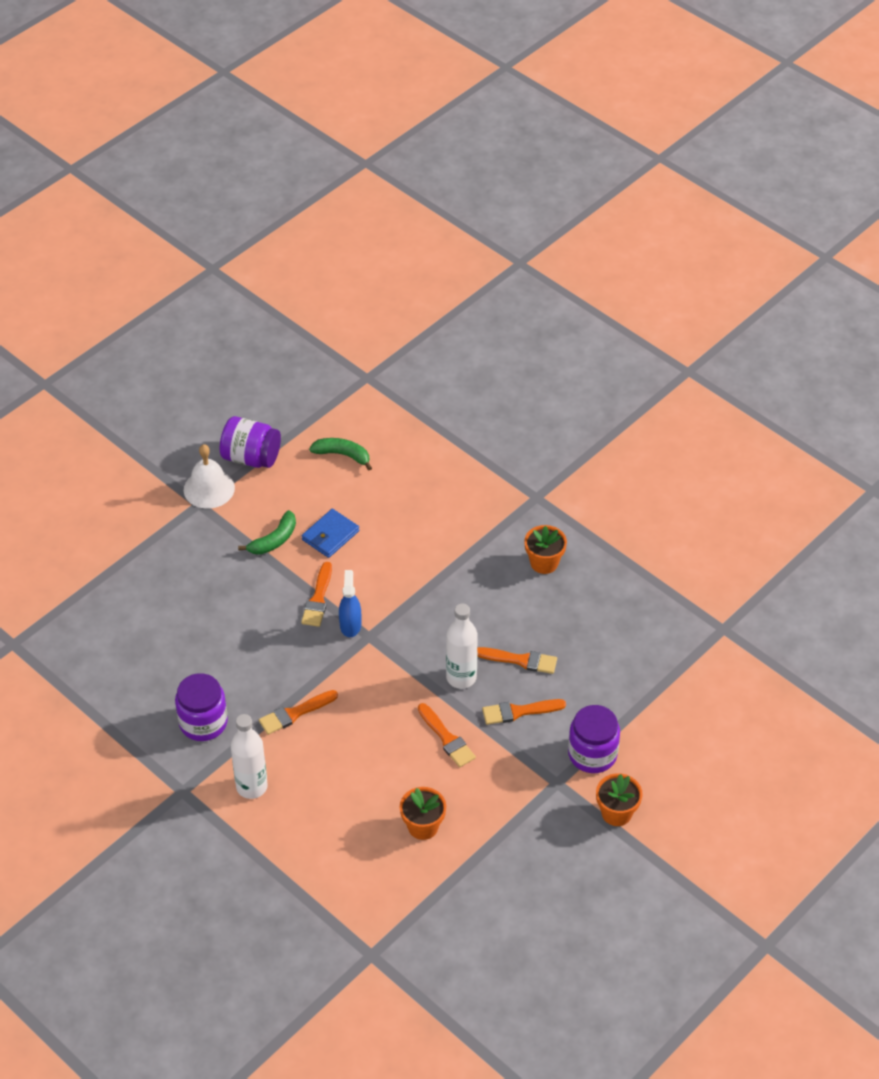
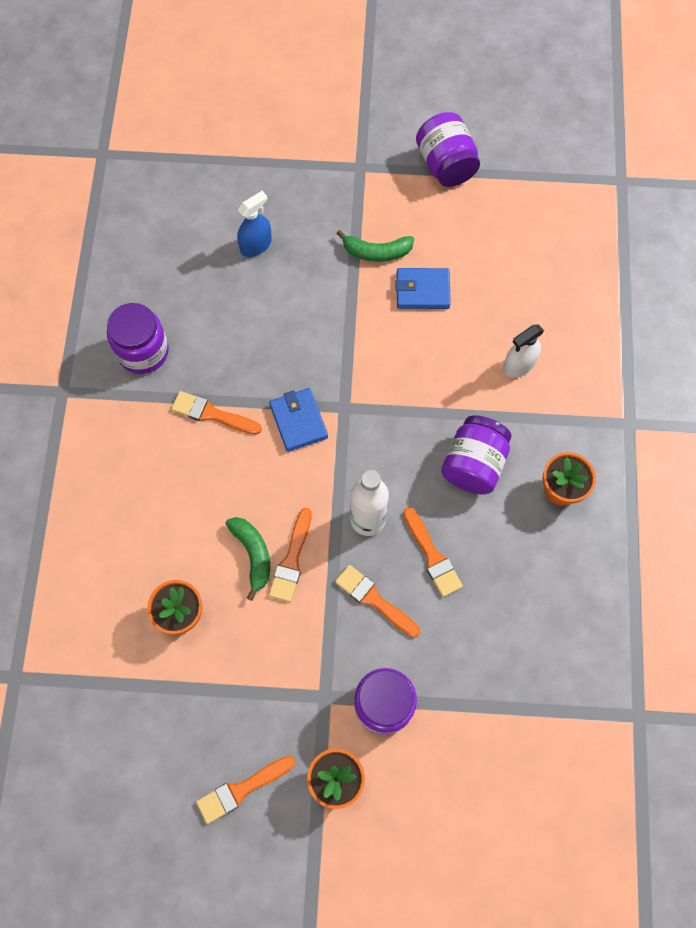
camera: 50 degrees right, 20 degrees up
white bell [184,444,235,509] -> none
white bottle [231,714,268,799] -> none
orange brush [301,562,332,627] -> orange brush moved to [196,756,295,824]
green banana [309,438,372,470] -> green banana moved to [226,517,270,601]
blue spray bottle [339,570,361,637] -> blue spray bottle moved to [237,191,272,257]
none -> blue wallet [269,388,328,452]
none -> purple jar [441,415,512,494]
none -> white spray bottle [503,325,544,378]

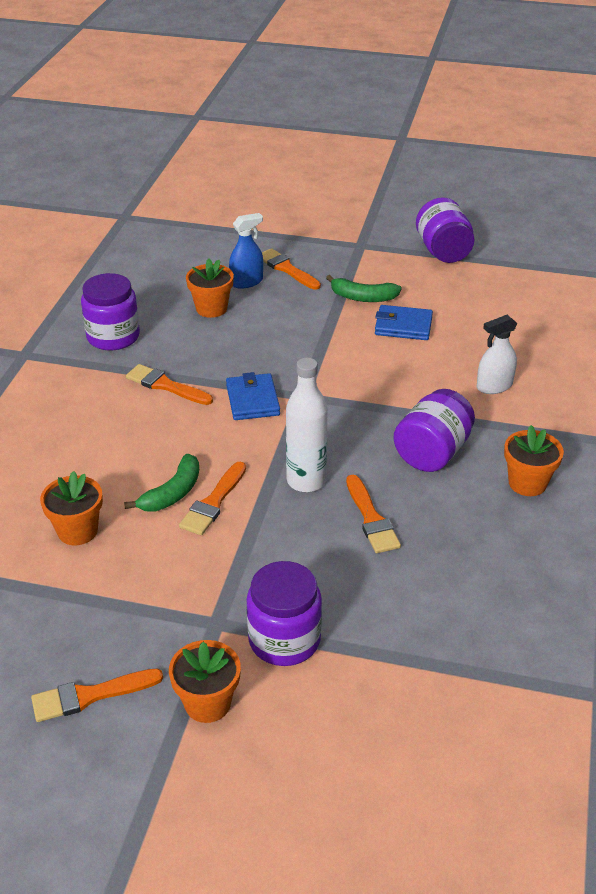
camera: 10 degrees right, 30 degrees down
green banana [226,517,270,601] -> green banana turned 45 degrees clockwise [124,454,199,512]
orange brush [335,565,420,638] -> orange brush moved to [262,248,321,290]
none -> orange flower pot [186,258,234,318]

